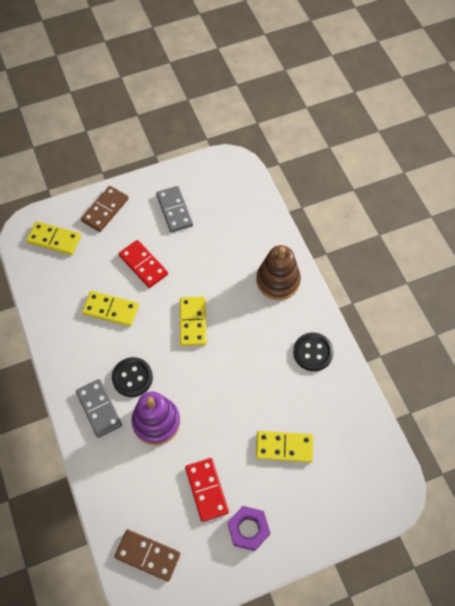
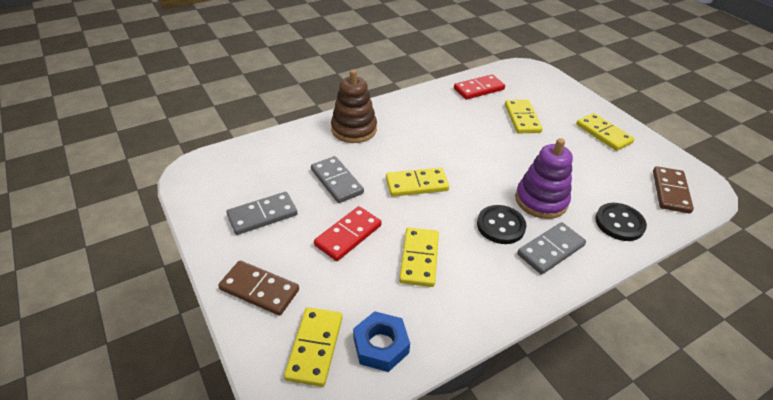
camera: 100 degrees left, 20 degrees down
red domino [185,458,229,522] -> red domino moved to [454,74,505,100]
purple nut [228,506,270,551] -> yellow domino [576,113,635,151]
black button [293,332,334,371] -> black button moved to [595,203,647,241]
none -> grey domino [311,156,364,203]
none -> blue nut [353,311,410,372]

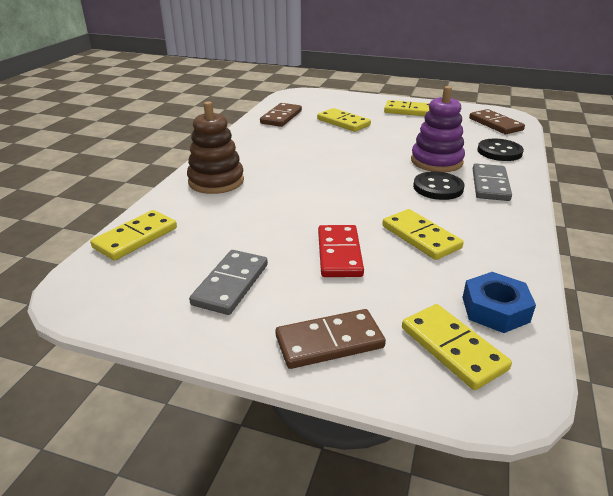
camera: 40 degrees left, 10 degrees down
grey domino [311,156,364,203] -> none
yellow domino [386,168,449,197] -> yellow domino moved to [90,210,177,261]
red domino [454,74,505,100] -> brown domino [260,103,302,127]

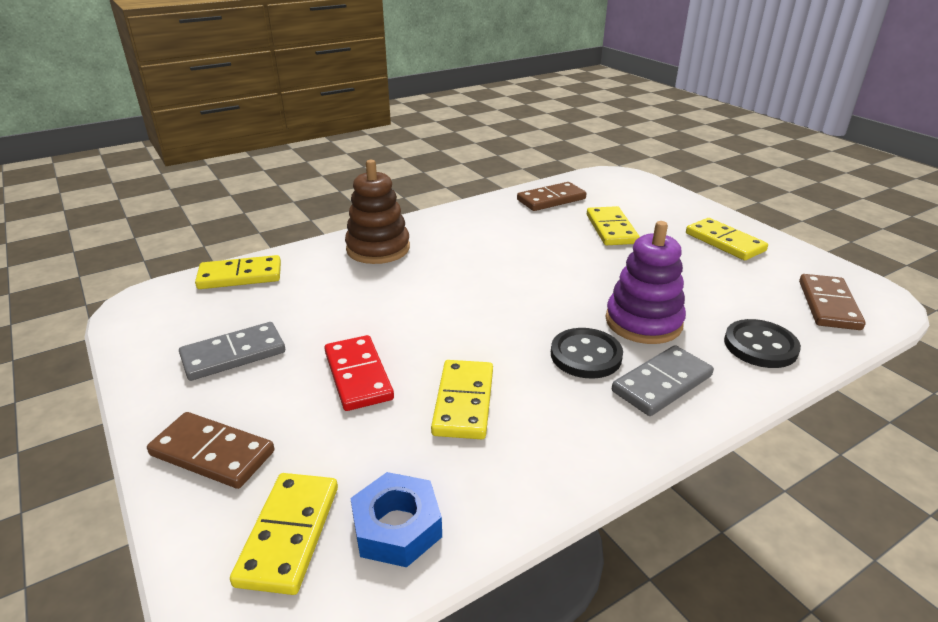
camera: 40 degrees right, 0 degrees up
red domino [318,225,364,277] -> red domino turned 60 degrees counterclockwise [324,335,394,411]

